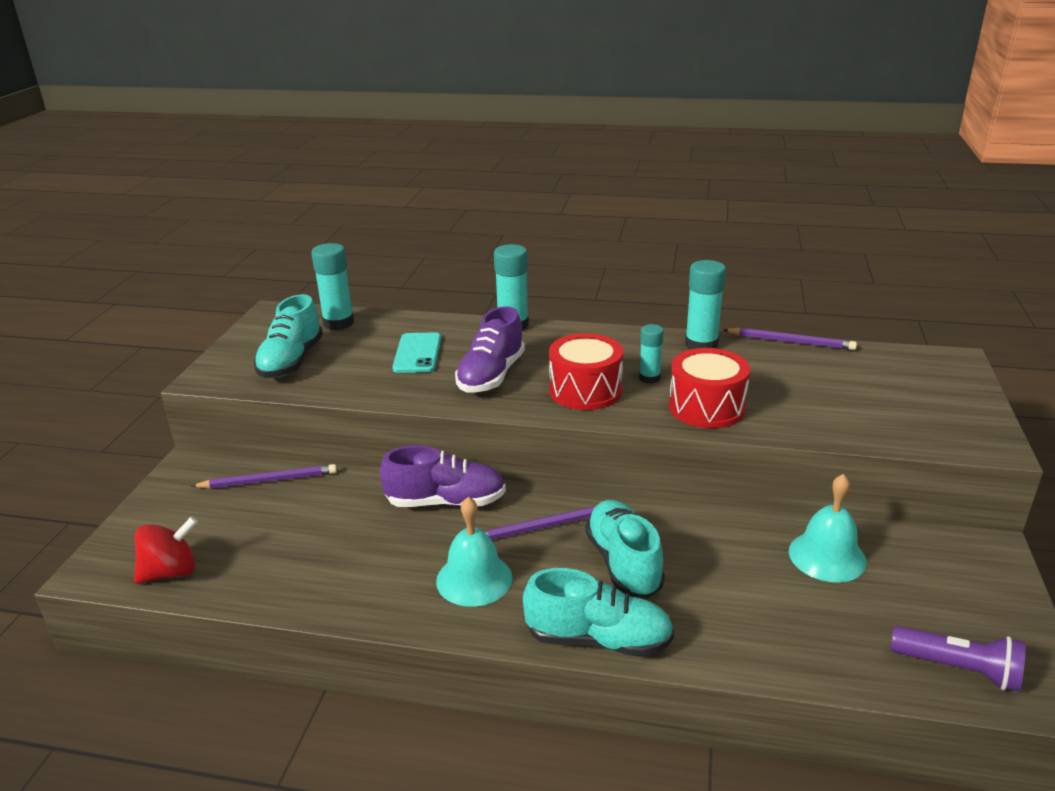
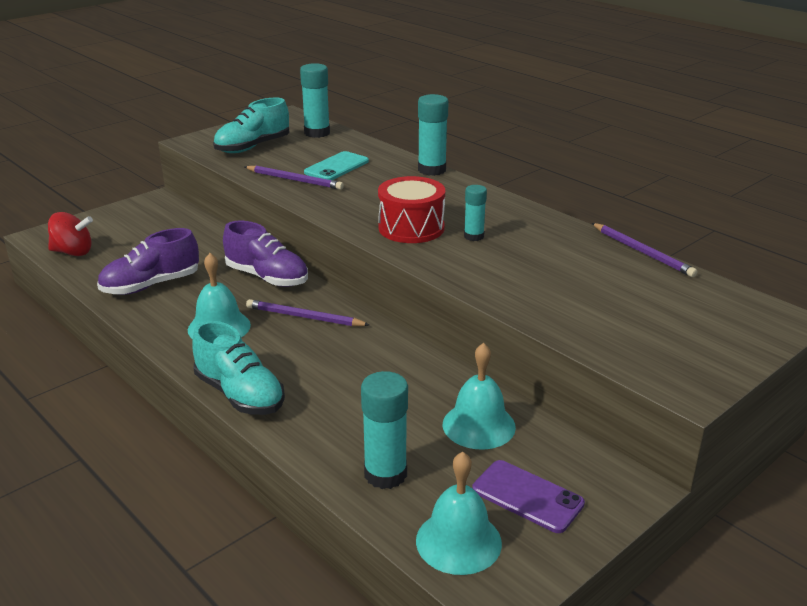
camera: 35 degrees right, 0 degrees up
purple pencil [191,464,337,489] -> purple pencil moved to [245,166,344,190]
purple shoe [455,306,525,393] -> purple shoe moved to [97,228,199,295]
turquoise shoe [585,500,665,598] -> none
red drum [669,348,750,428] -> none
turquoise glue stick [685,260,726,350] -> turquoise glue stick moved to [361,371,408,489]
purple flashlight [891,626,1026,692] -> turquoise bell [416,452,502,575]
none -> purple phone [472,460,585,533]

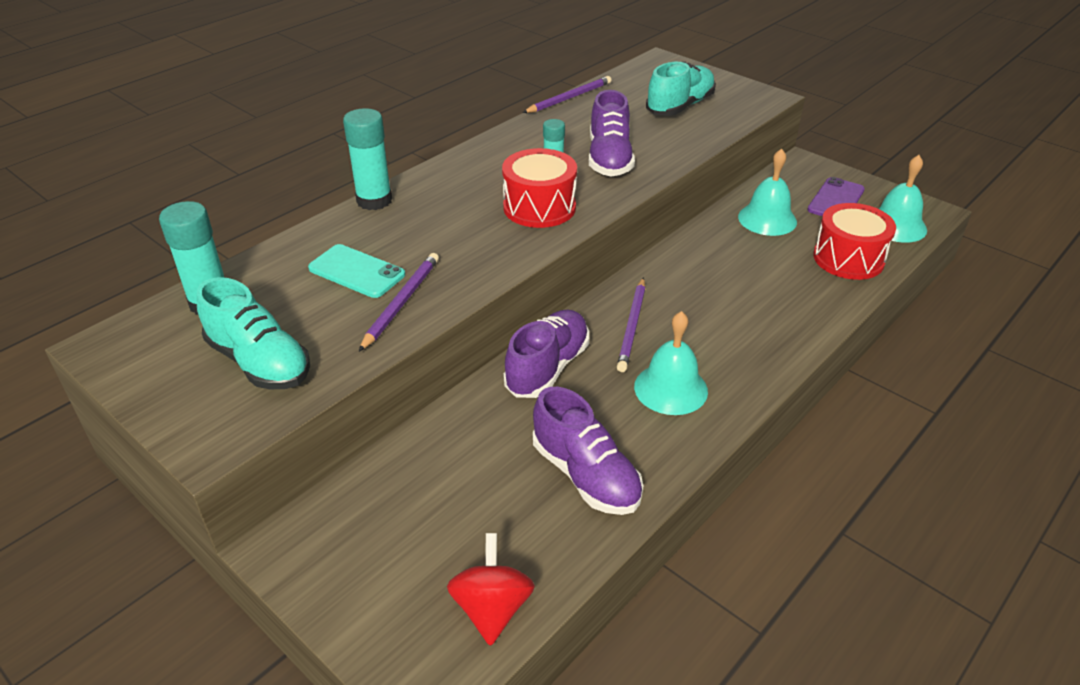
camera: 95 degrees left, 10 degrees up
turquoise shoe [192,321,285,415] -> turquoise shoe moved to [646,61,716,116]
turquoise glue stick [361,371,408,489] -> red drum [813,203,896,280]
none -> purple shoe [589,90,635,177]

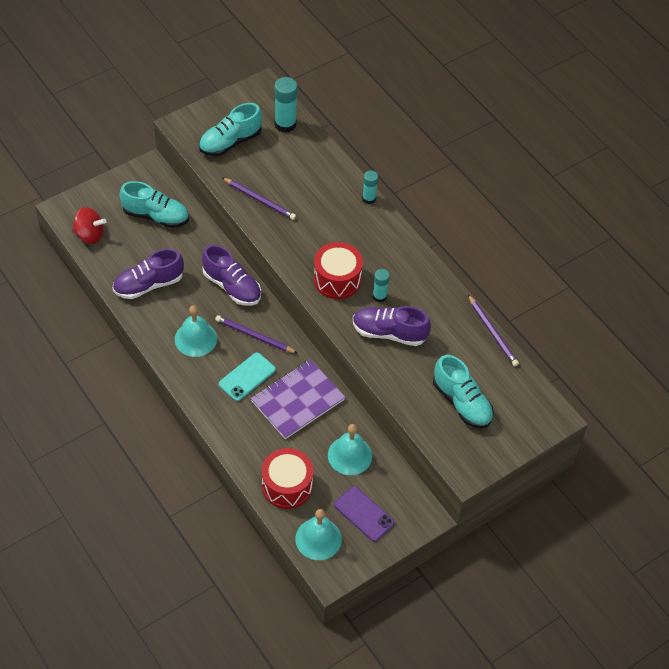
camera: 100 degrees right, 15 degrees up
turquoise phone [308,244,405,298] -> turquoise phone moved to [219,353,276,401]
turquoise glue stick [343,108,392,210] -> turquoise glue stick [362,171,378,204], size x0.61
none -> turquoise shoe [119,181,189,228]
none -> purple notebook [251,359,346,439]

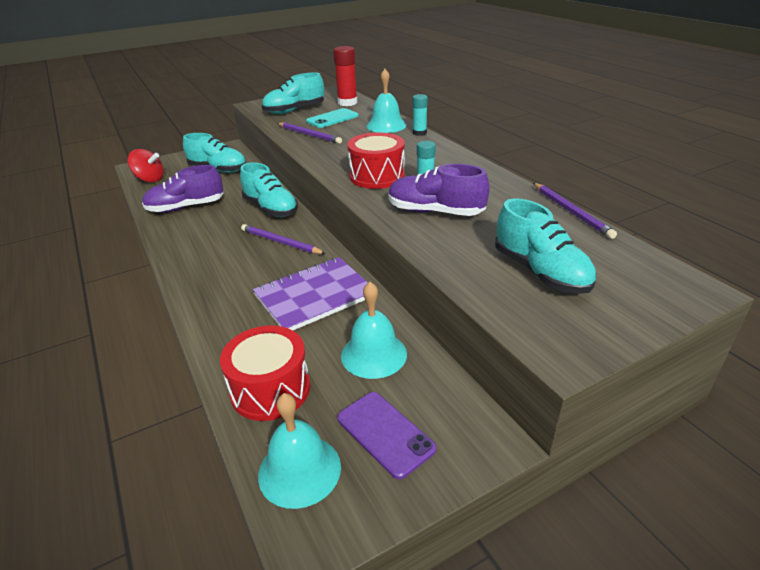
camera: 10 degrees right, 20 degrees down
turquoise bell [175,305,217,357] -> turquoise bell moved to [366,69,407,133]
purple shoe [202,244,261,306] -> turquoise shoe [240,162,298,217]
turquoise phone [219,353,276,401] -> turquoise phone moved to [306,108,359,128]
turquoise glue stick [274,77,298,133] -> red glue stick [333,46,358,106]

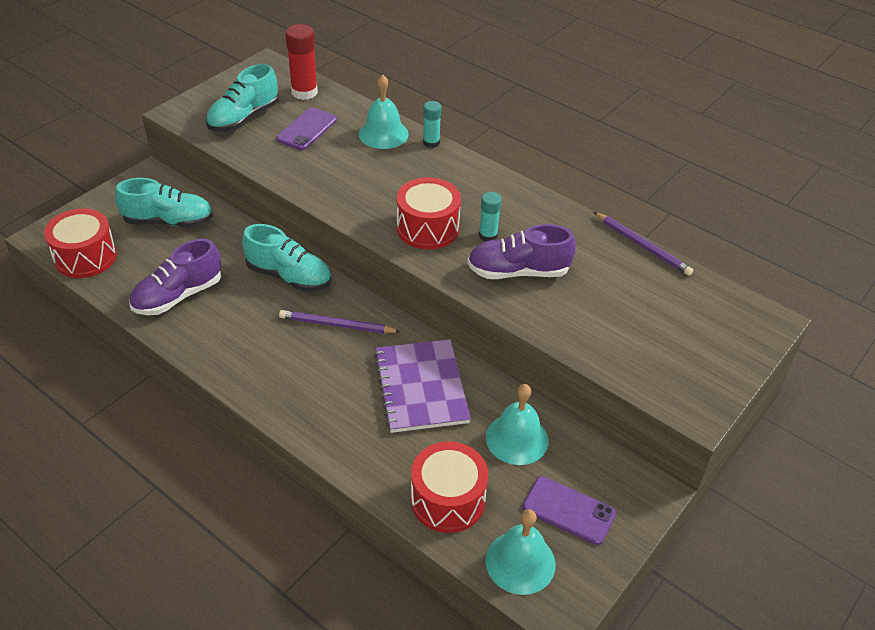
camera: 25 degrees left, 10 degrees up
red spinning top [128,149,164,183] -> red drum [44,208,117,278]
purple notebook [253,257,368,330] -> purple notebook turned 45 degrees counterclockwise [374,339,471,433]
purple pencil [277,122,342,144] -> none
turquoise phone [306,108,359,128] -> purple phone [276,108,337,150]
turquoise shoe [495,198,596,294] -> none

